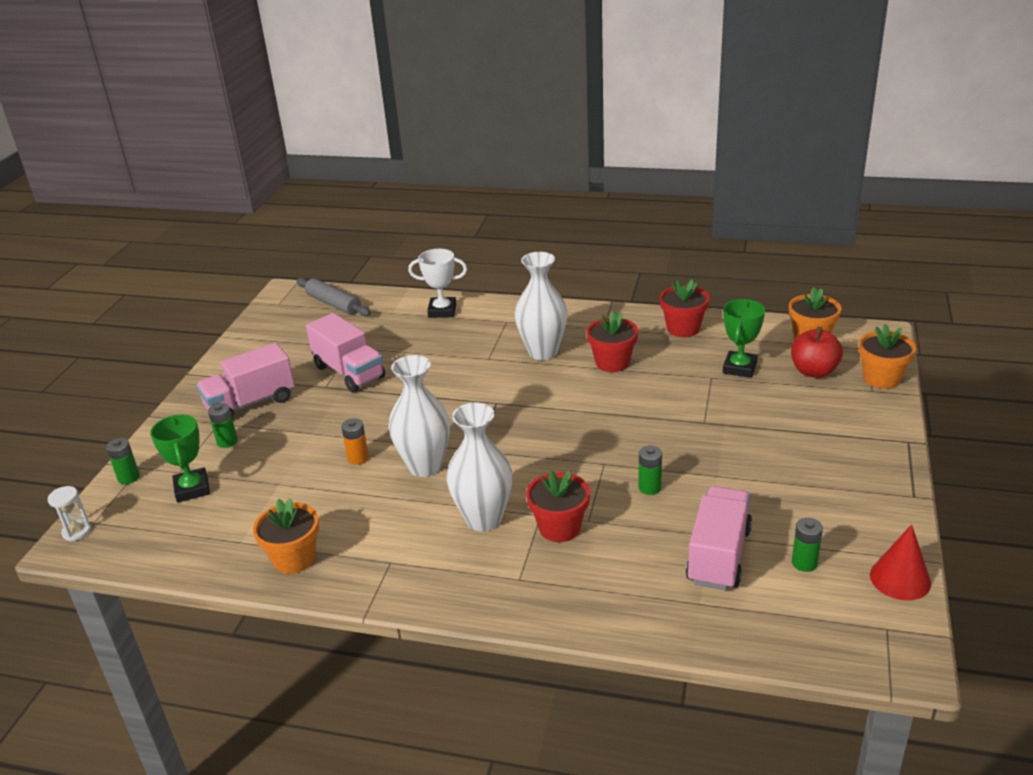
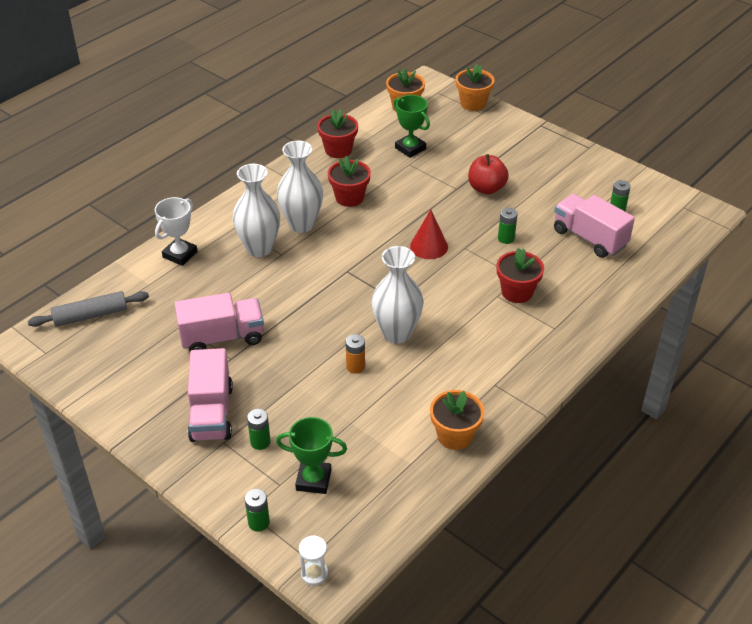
camera: 65 degrees left, 10 degrees up
white vase [447,402,512,532] -> white vase moved to [233,164,280,257]
red apple [791,327,843,378] -> red apple moved to [468,154,509,195]
red cone [870,524,931,600] -> red cone moved to [410,210,448,259]

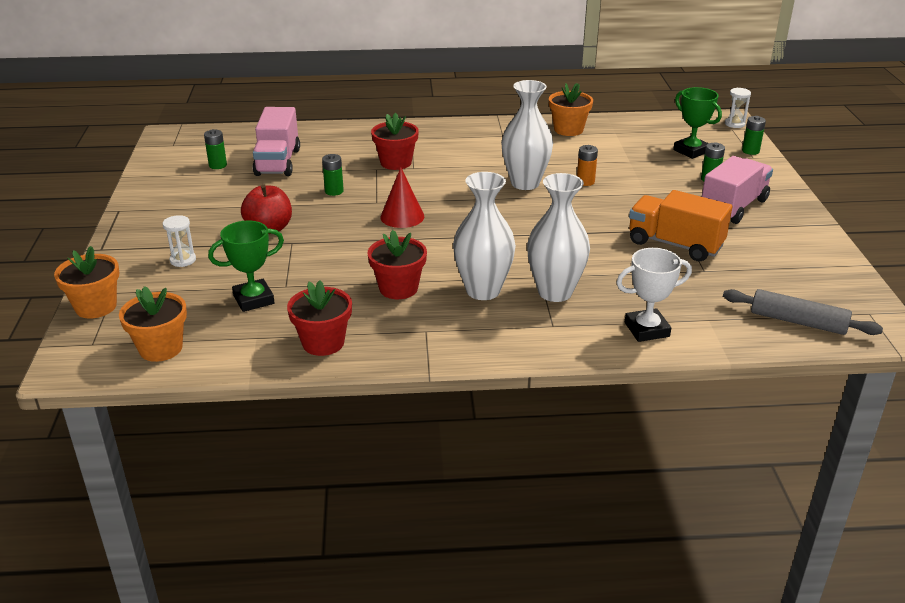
camera: 135 degrees left, 10 degrees down
pink truck [175,293,264,352] -> orange truck [629,190,733,262]
green trophy [393,95,430,158] -> green trophy turned 60 degrees clockwise [208,220,284,312]
none -> white hourglass [162,215,196,267]

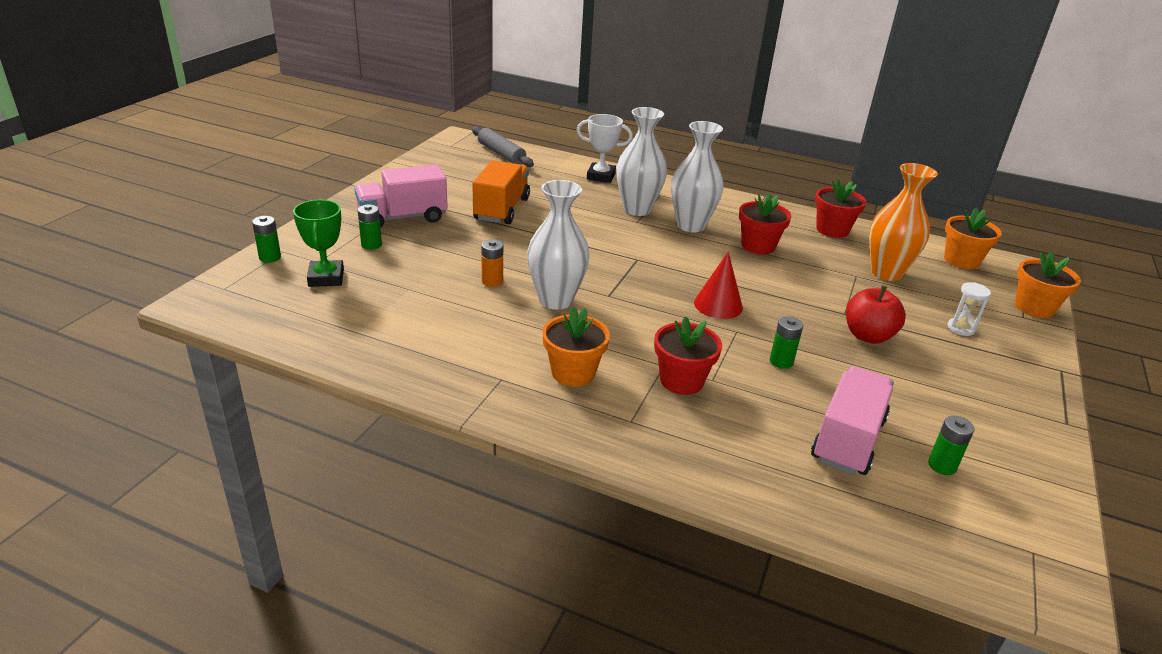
camera: 155 degrees left, 0 degrees up
green trophy [208,220,284,312] -> orange vase [869,163,938,281]
orange flower pot [549,83,593,136] -> orange flower pot moved to [542,307,610,387]
orange truck [629,190,733,262] -> orange truck turned 135 degrees counterclockwise [472,160,530,224]
white hourglass [725,88,751,128] -> none

